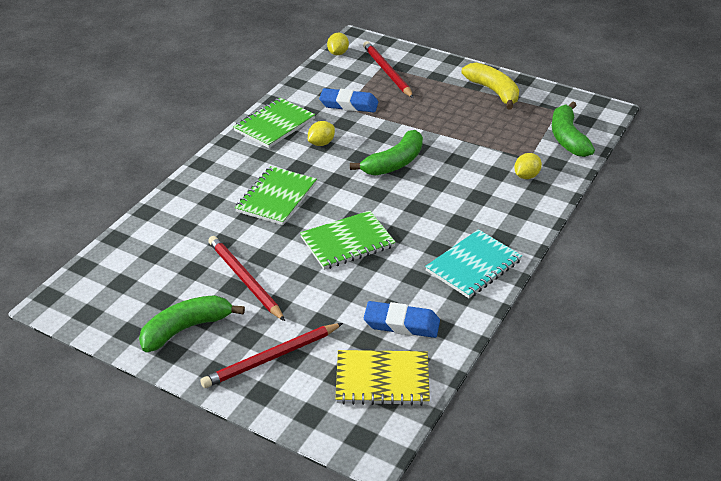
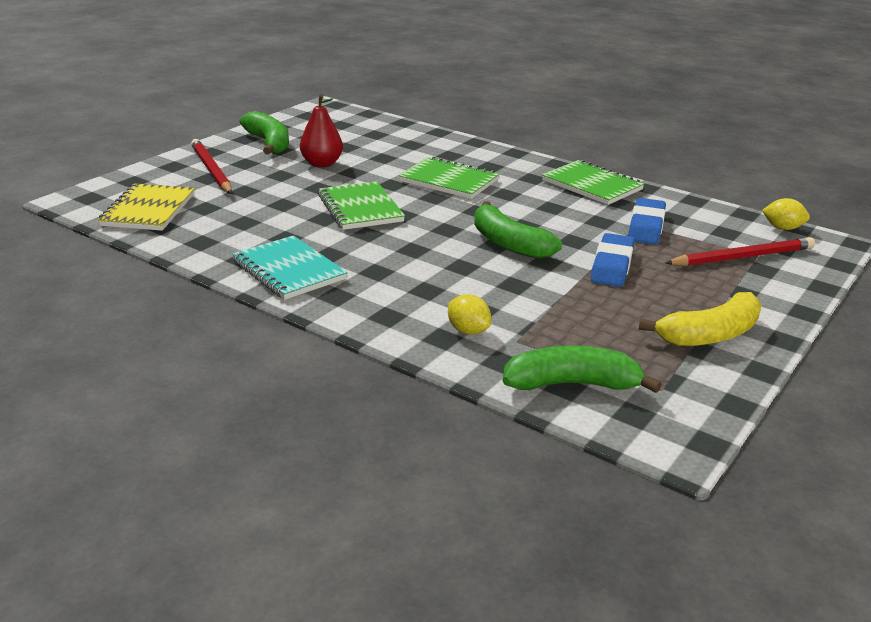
camera: 95 degrees right, 10 degrees down
red pencil [208,236,285,321] -> red pear [300,94,343,168]
yellow lemon [308,121,335,146] -> none
blue eraser [364,301,440,338] -> blue eraser moved to [591,233,635,287]

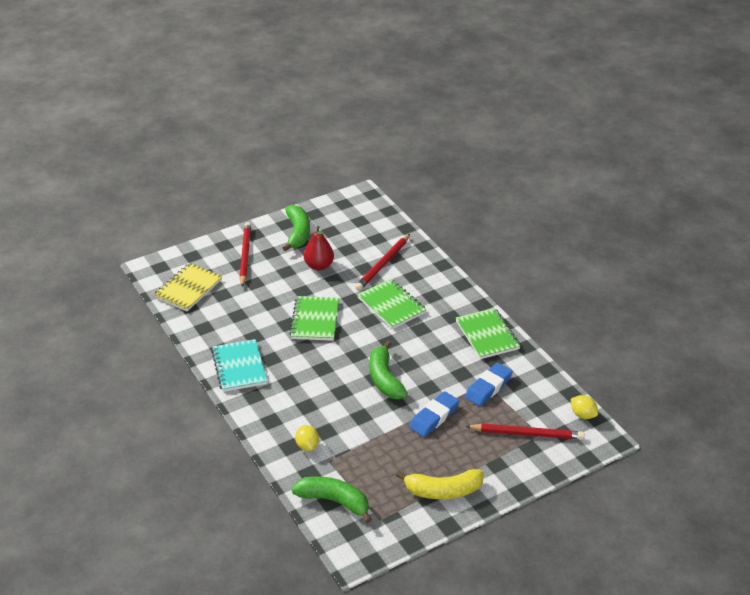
camera: 25 degrees right, 10 degrees up
none -> red pencil [355,234,410,290]

